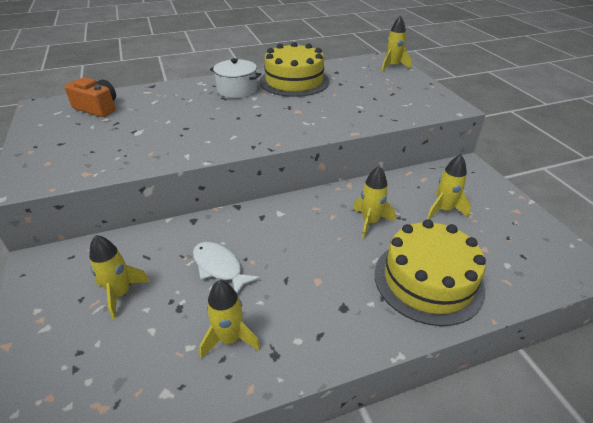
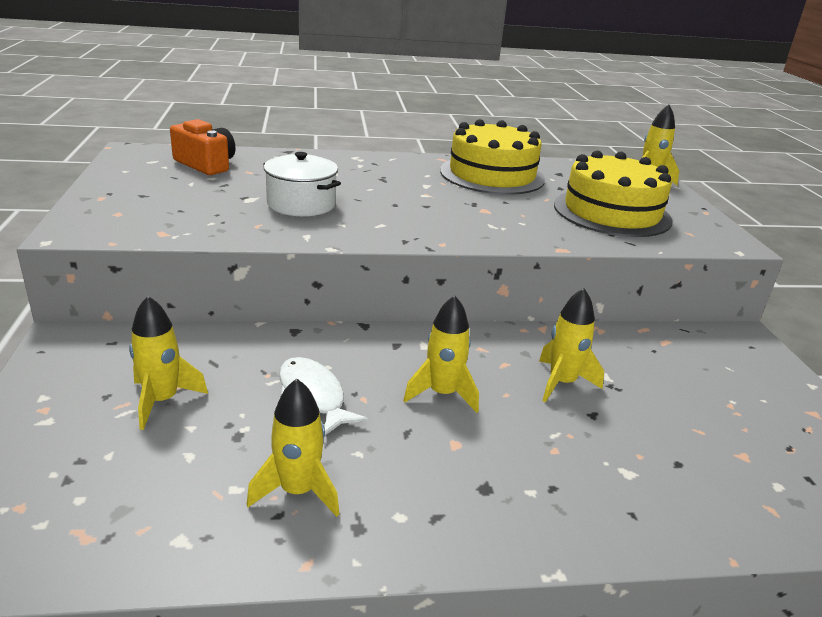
camera: 10 degrees right, 10 degrees down
white pot [210,58,261,98] -> white pot moved to [263,152,341,216]
yellow cake [375,219,486,326] -> yellow cake moved to [554,151,673,237]
yellow rocket [427,154,471,219] -> yellow rocket moved to [403,295,479,413]

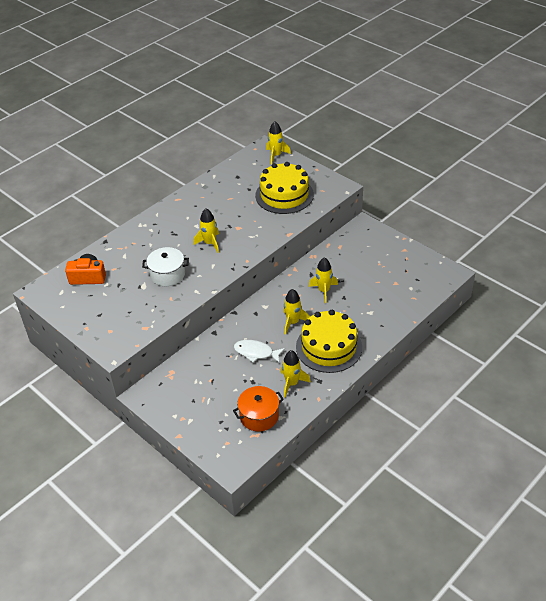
camera: 35 degrees left, 15 degrees up
yellow rocket [129,296,208,430] -> yellow rocket moved to [193,208,219,253]
yellow cake [440,119,545,195] -> yellow cake moved to [296,310,362,373]
none -> orange pot [233,386,284,431]

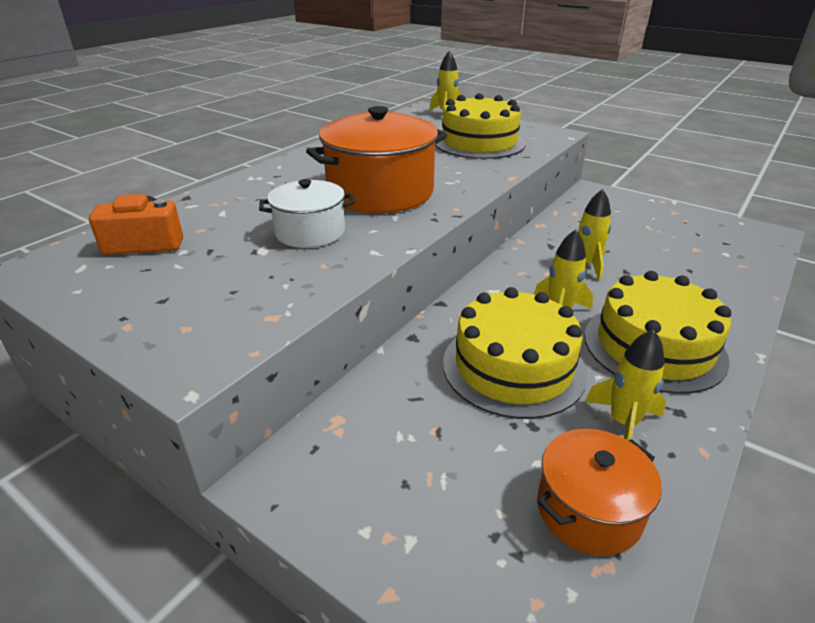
camera: 10 degrees left, 10 degrees down
yellow rocket [193,208,219,253] -> orange pot [306,106,447,213]
white fish [234,340,285,363] -> yellow cake [443,287,587,419]

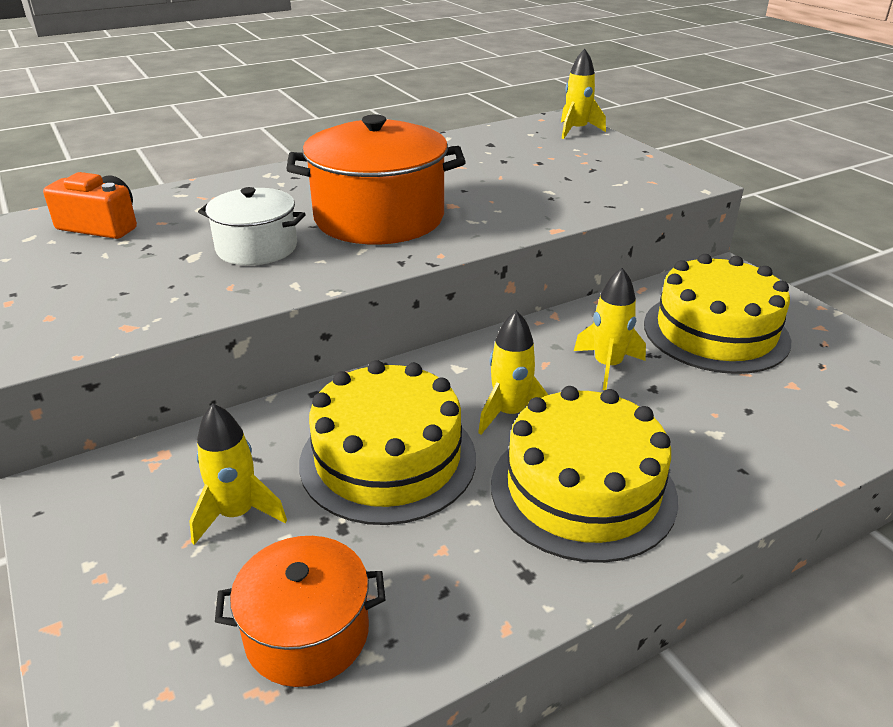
camera: 25 degrees right, 0 degrees up
yellow cake [435,93,526,159] -> yellow cake moved to [644,254,791,374]
yellow rocket [585,329,666,440] -> yellow rocket moved to [189,404,287,545]

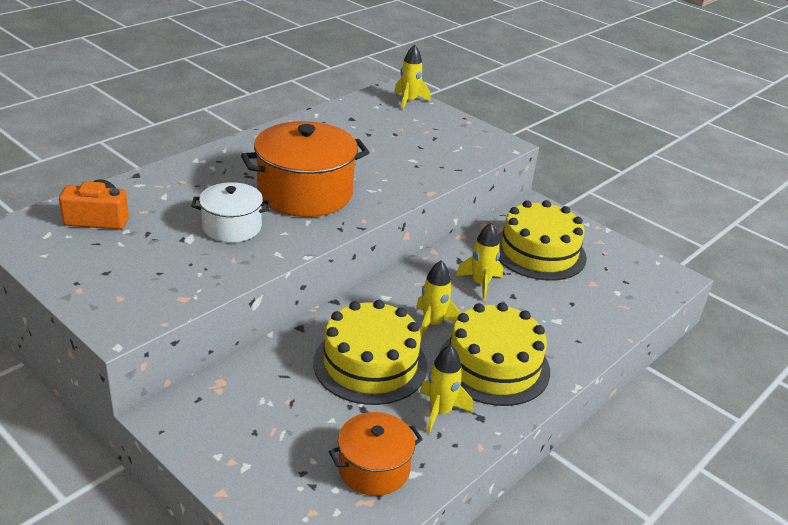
camera: 20 degrees left, 0 degrees up
yellow rocket [189,404,287,545] -> yellow rocket moved to [420,345,473,434]

